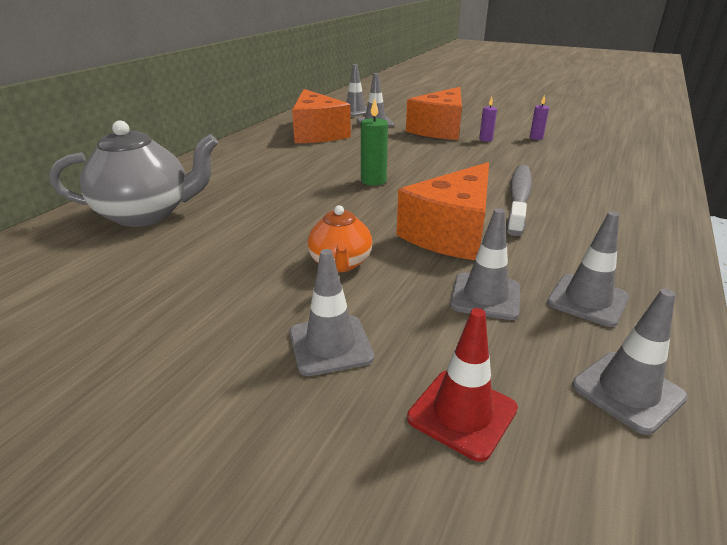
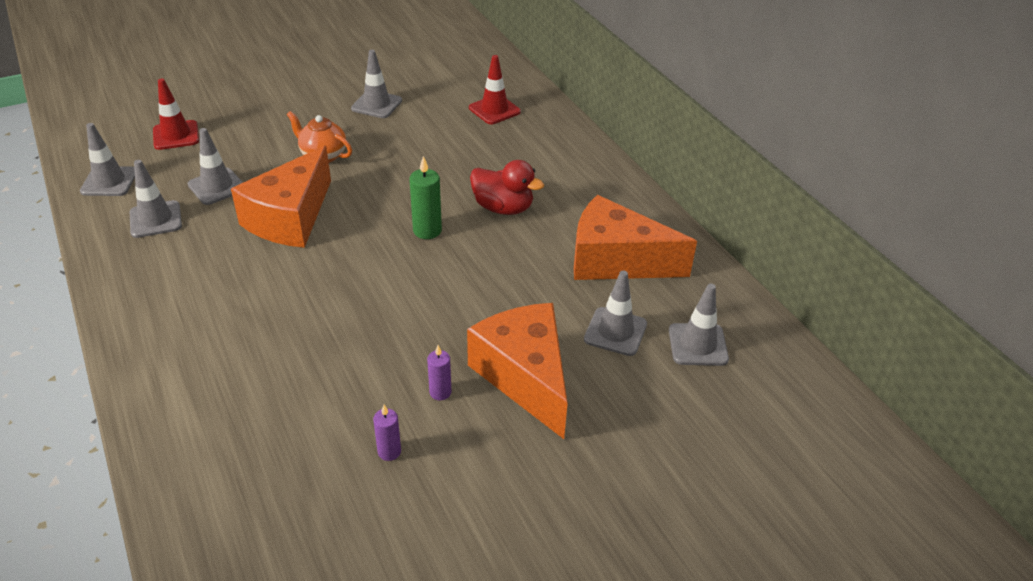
camera: 125 degrees right, 10 degrees up
grey teapot [49,120,218,227] -> red traffic cone [469,55,521,124]
grey traffic cone [290,249,374,376] -> grey traffic cone moved to [351,50,402,118]
orange cheese [397,162,489,260] -> orange cheese turned 135 degrees counterclockwise [231,146,331,248]
grey toothbrush [506,165,532,236] -> none
none -> red duck [470,160,544,215]

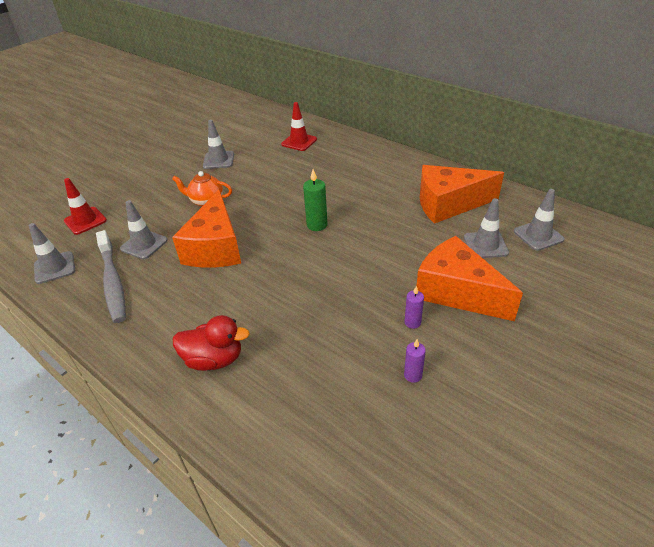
camera: 20 degrees left, 0 degrees up
grey traffic cone [130,160,182,238] -> grey toothbrush [96,230,126,323]
red duck [470,160,544,215] -> red duck moved to [173,315,250,371]

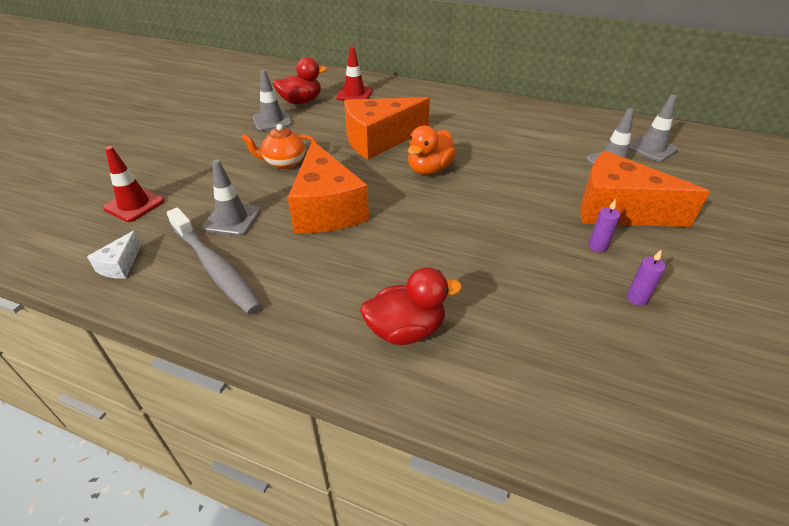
camera: 20 degrees left, 0 degrees up
grey traffic cone [29,223,75,284] -> white cheese [87,230,141,279]
green candle [303,169,328,231] -> orange duck [408,126,456,175]
orange cheese [420,165,504,224] -> orange cheese moved to [344,97,430,160]
none -> red duck [272,57,327,104]

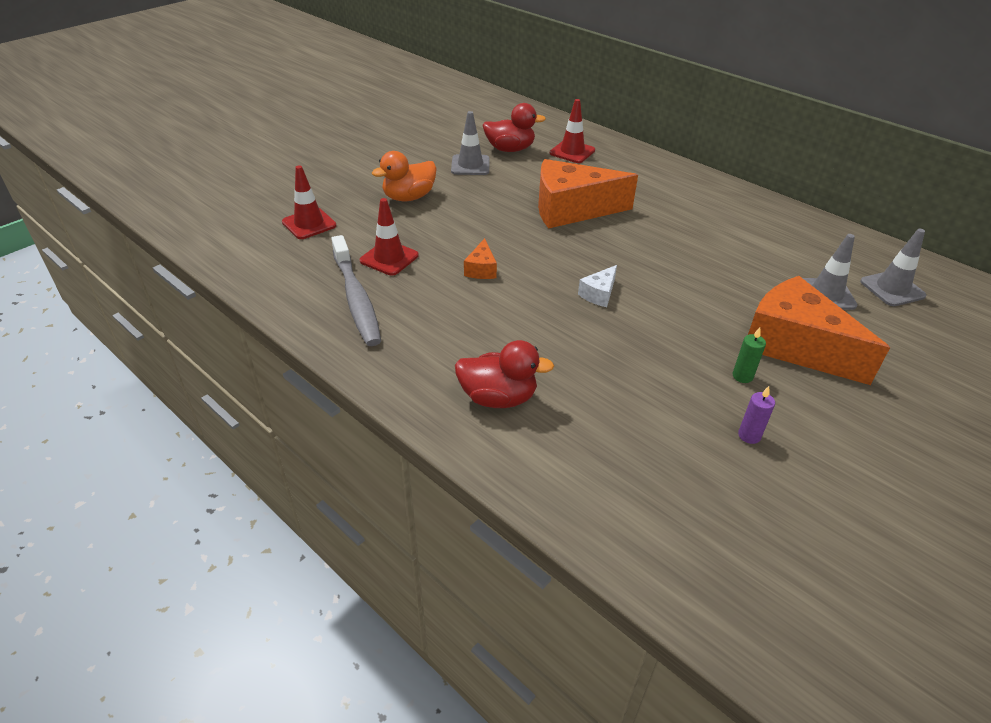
camera: 20 degrees right, 0 degrees up
white cheese [87,230,141,279] -> white cheese moved to [578,265,617,307]
grey traffic cone [202,160,261,236] -> red traffic cone [360,198,419,276]
orange teapot [241,124,317,169] -> none
orange cheese [288,140,369,233] -> orange cheese [464,238,497,279], size x0.43
orange duck [408,126,456,175] -> orange duck moved to [372,151,437,201]
purple candle [588,199,620,252] -> green candle [732,327,766,383]

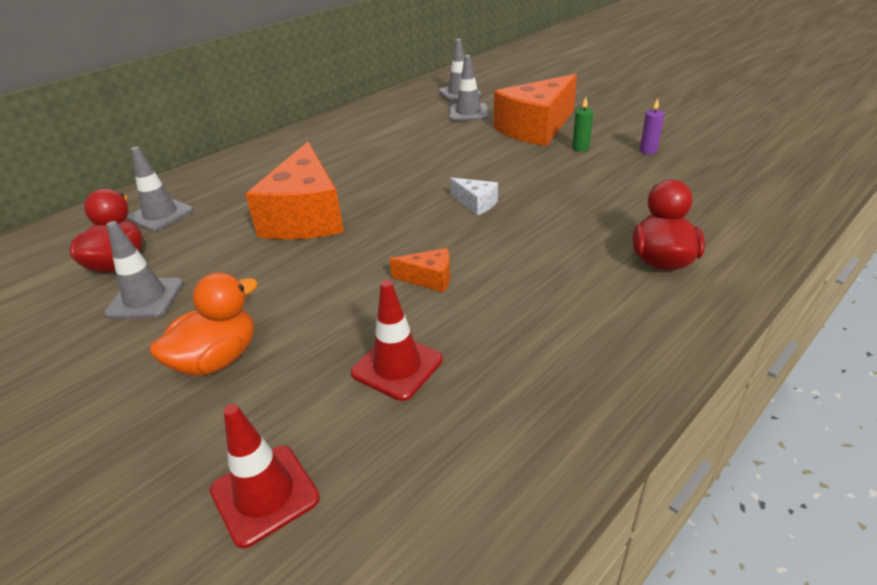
camera: 85 degrees left, 5 degrees down
grey toothbrush [331,235,381,346] -> none
orange duck [372,151,437,201] -> orange duck turned 105 degrees counterclockwise [149,272,258,376]
red traffic cone [550,99,595,163] -> grey traffic cone [127,146,194,232]

